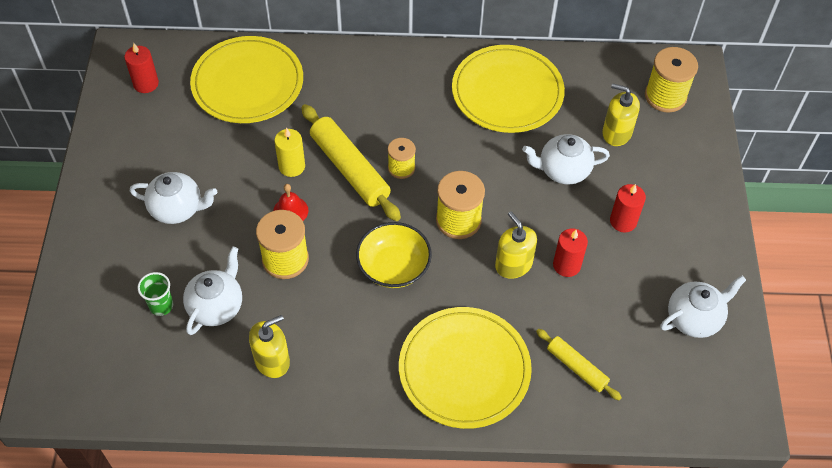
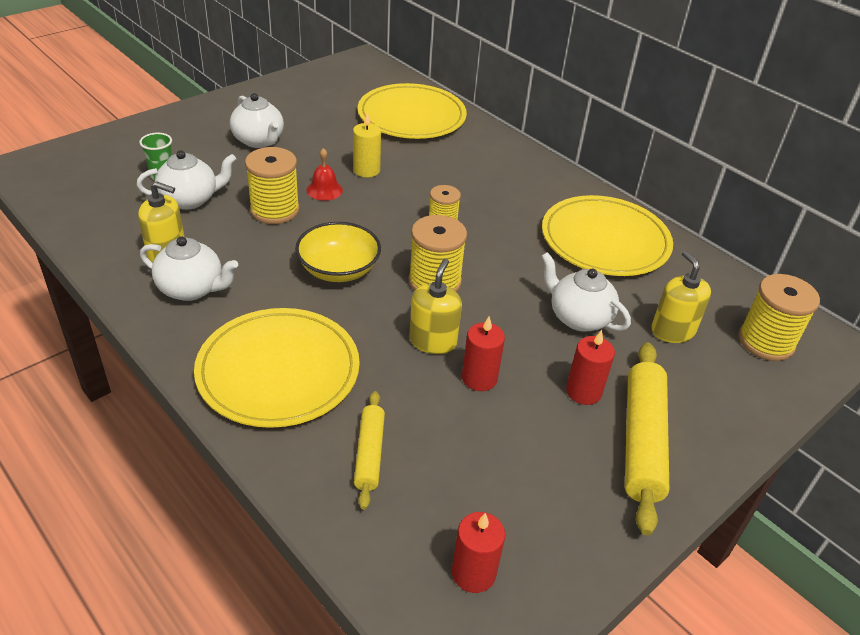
camera: 45 degrees right, 15 degrees down
red candle [124,43,159,93] -> red candle moved to [452,512,505,593]
yellow rolling pin [301,104,401,221] -> yellow rolling pin moved to [625,343,669,536]
white teapot [660,276,746,338] -> white teapot moved to [140,236,238,301]

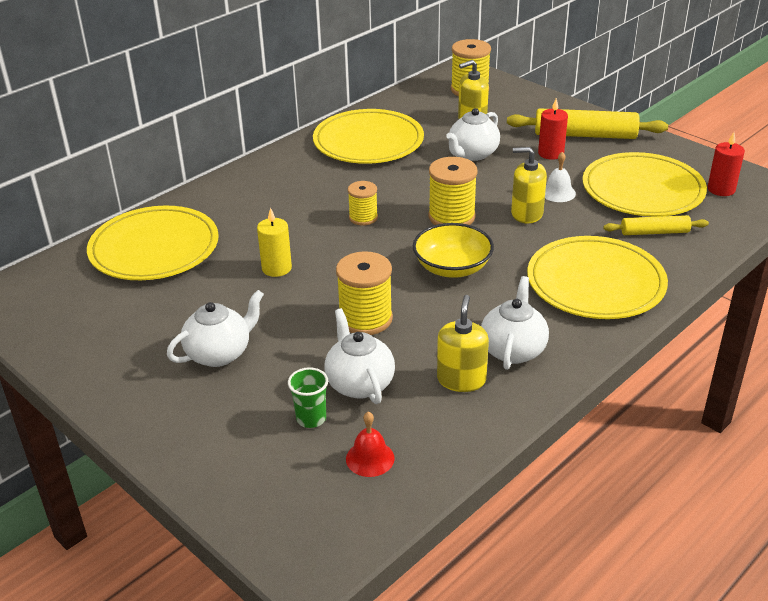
camera: 90 degrees left, 5 degrees down
red bell [306,148,343,201] -> red bell moved to [346,412,395,477]
red candle [462,316,505,391] -> white bell [545,152,576,202]
none -> yellow plate [583,152,707,217]

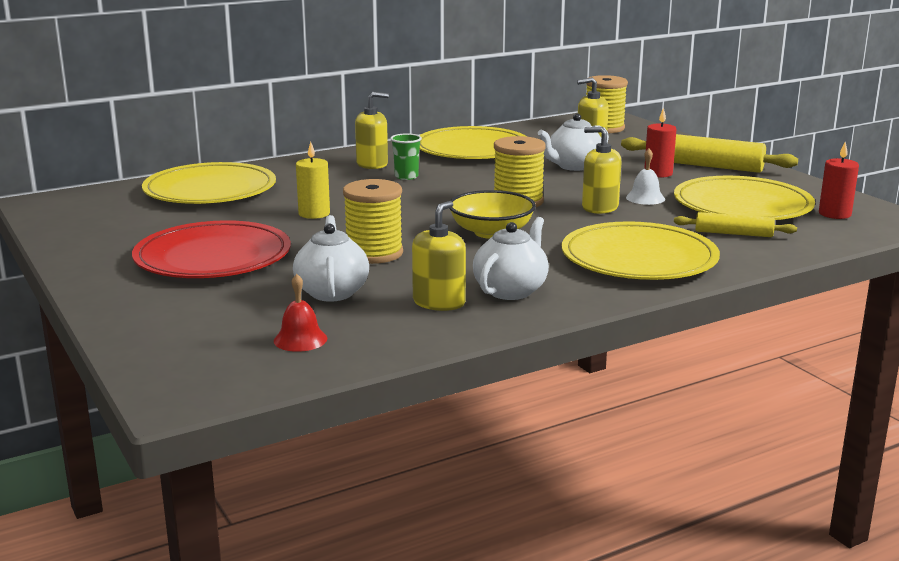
camera: 15 degrees right, 15 degrees down
white teapot [167,290,264,367] -> red plate [132,220,291,278]
green cup [288,367,328,428] -> green cup moved to [390,133,422,180]
yellow spool [348,181,378,226] -> none
none -> yellow soap dispenser [355,92,389,169]

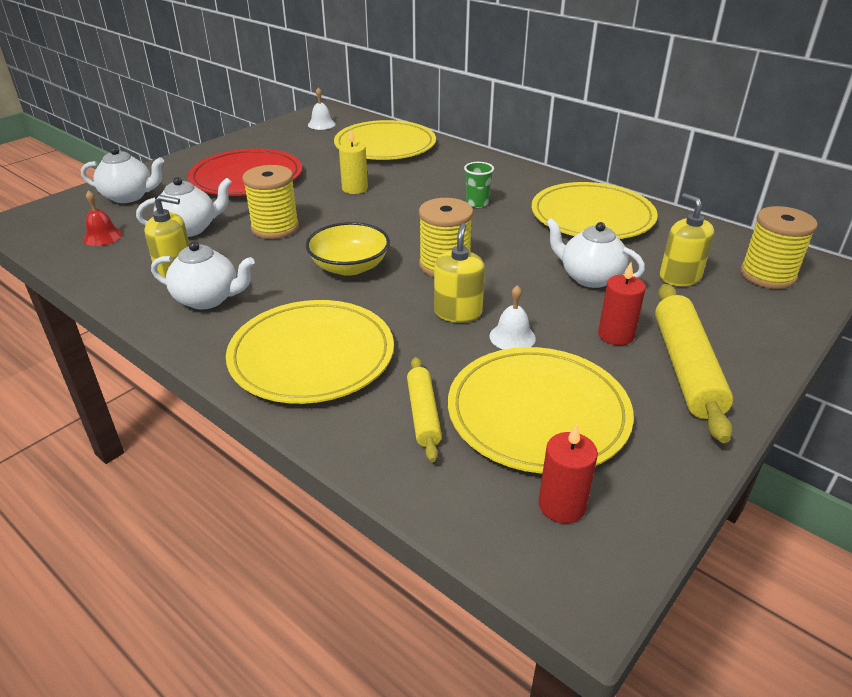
camera: 70 degrees right, 15 degrees up
yellow soap dispenser [355,92,389,169] -> none
none -> white teapot [81,147,164,203]
none -> white bell [308,87,336,130]

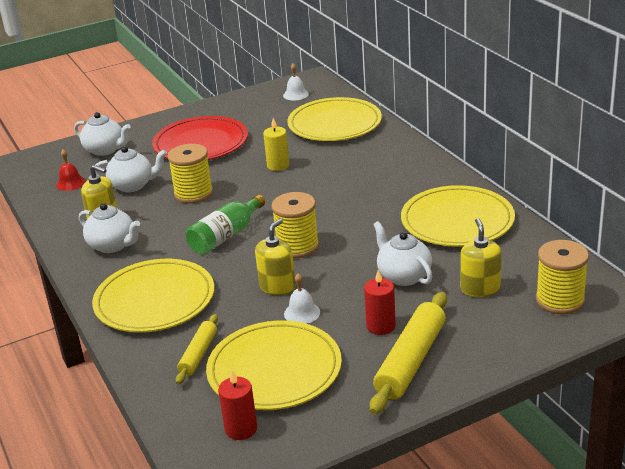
camera: 25 degrees right, 5 degrees down
yellow bowl [306,222,390,276] -> green bottle [186,195,265,255]
green cup [464,162,494,208] -> none

